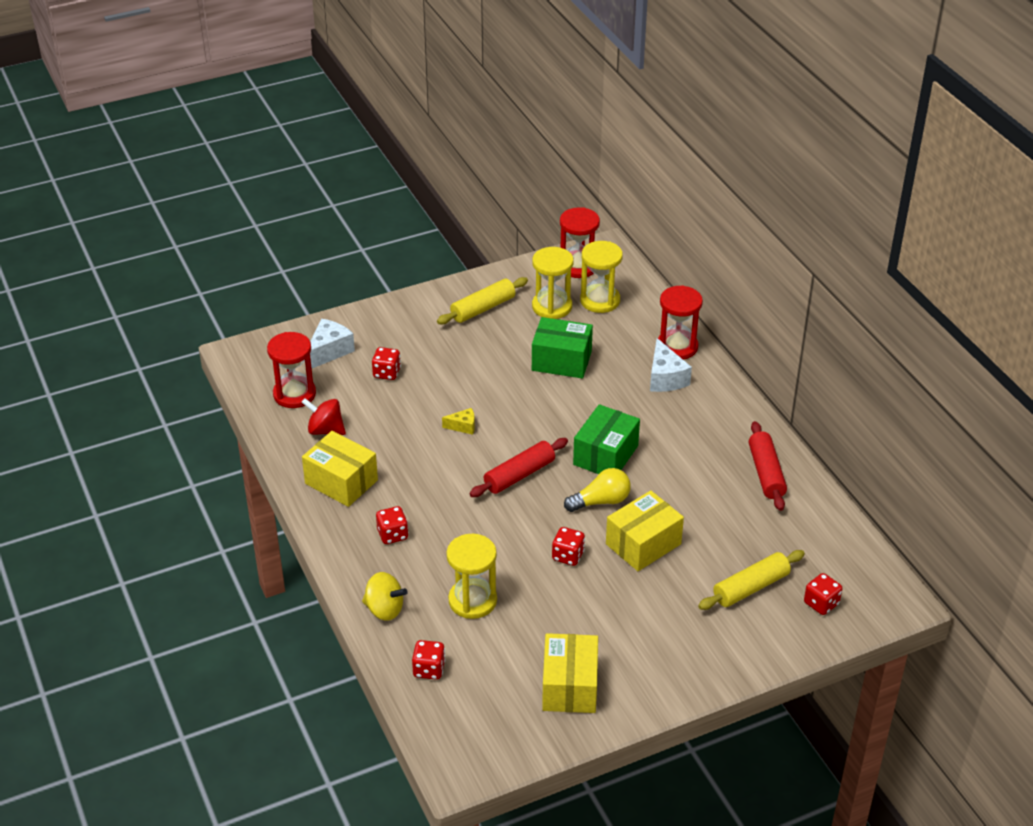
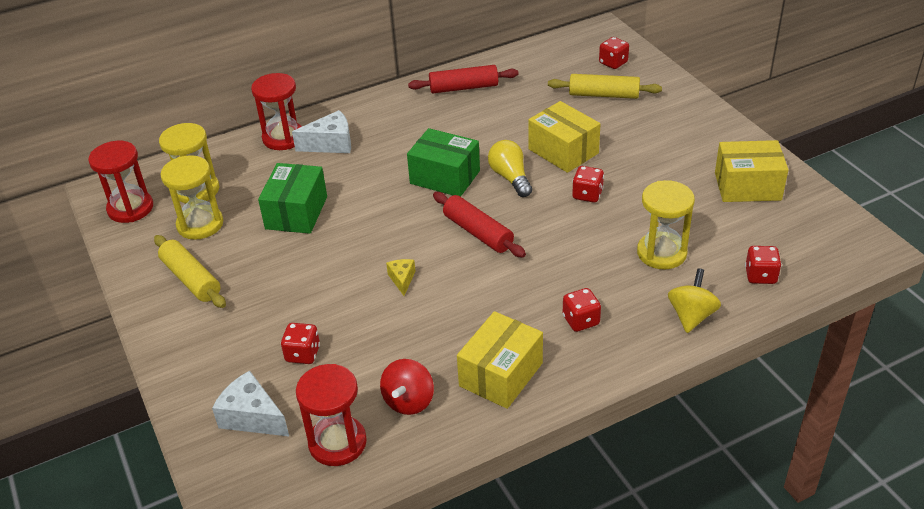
camera: 90 degrees left, 0 degrees up
yellow rolling pin [698,550,805,610] -> yellow rolling pin turned 45 degrees counterclockwise [548,74,662,99]

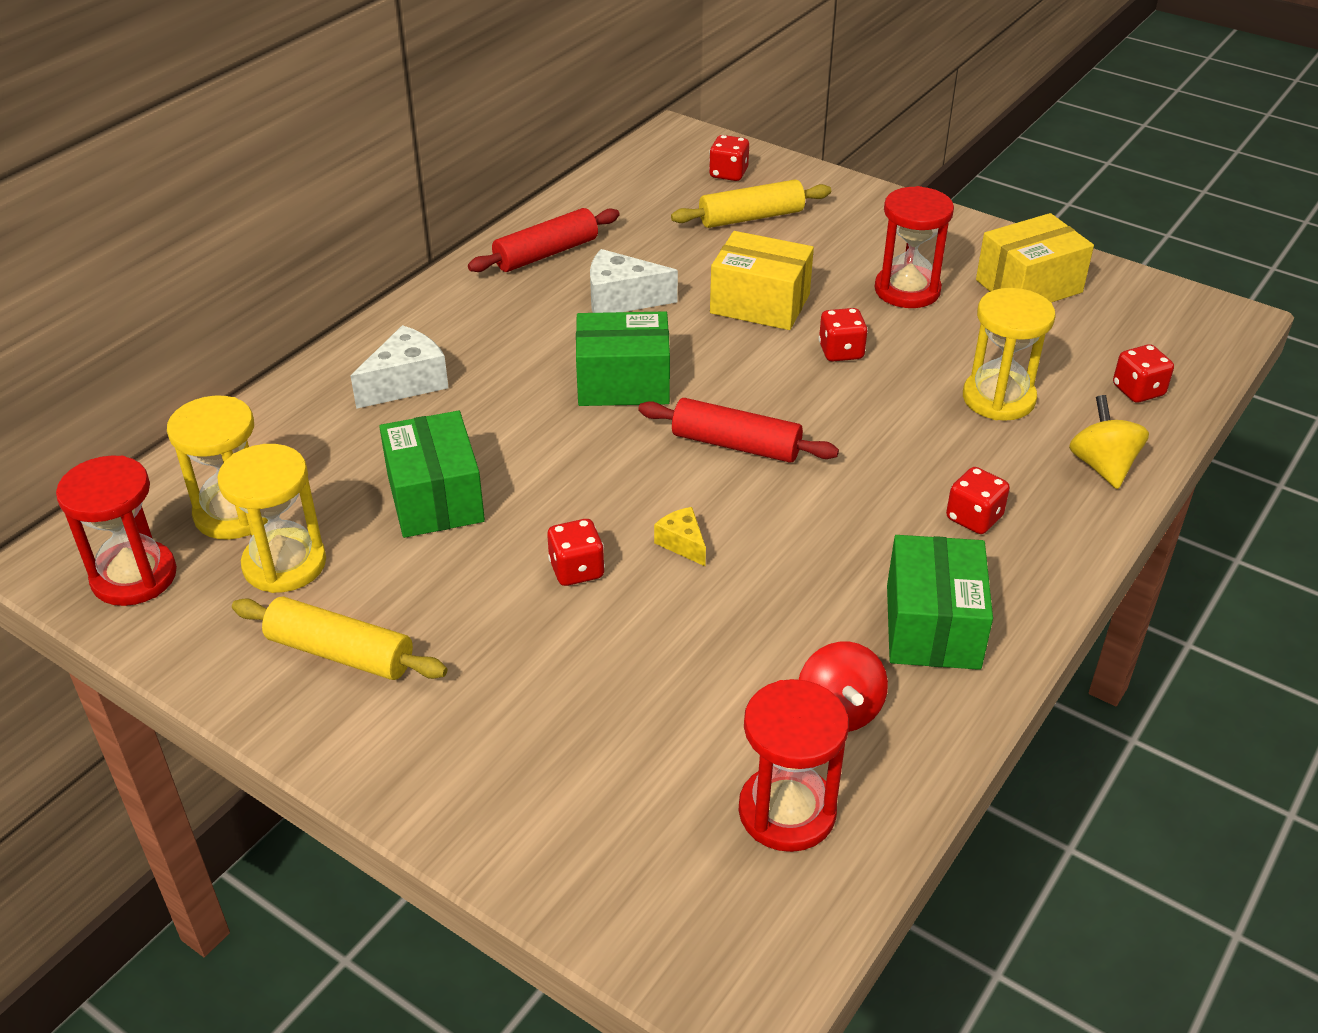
camera: 30 degrees left, 0 degrees up
white cheese [212,370,289,436] -> white cheese moved to [590,249,678,313]
red hourglass [251,73,302,150] -> red hourglass moved to [875,186,954,308]
red dice [281,323,320,364] -> red dice moved to [547,519,605,586]
yellow box [457,311,543,409] -> green box [887,535,993,670]
yellow light bulb [488,140,532,197] -> none

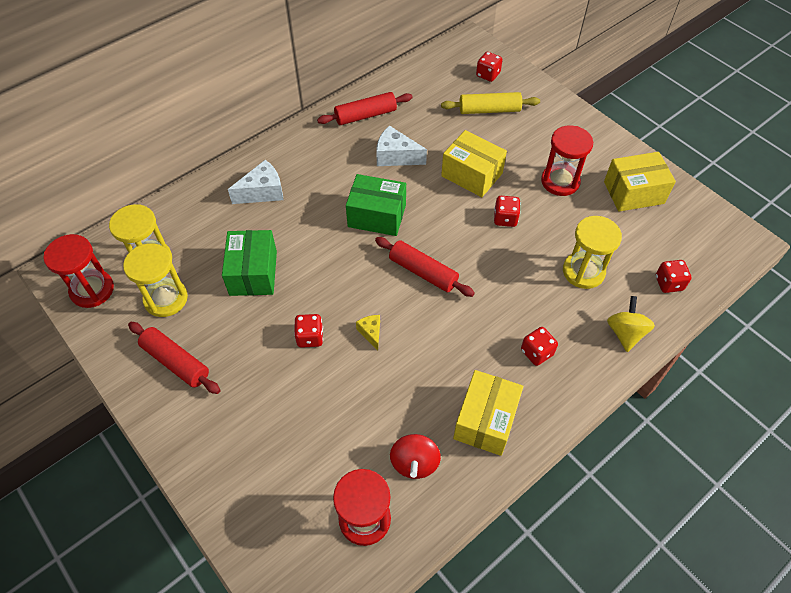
camera: 15 degrees right, 15 degrees up
yellow rolling pin [232,596,447,680] -> red rolling pin [128,322,220,394]
green box [887,535,993,670] -> yellow box [453,370,523,456]

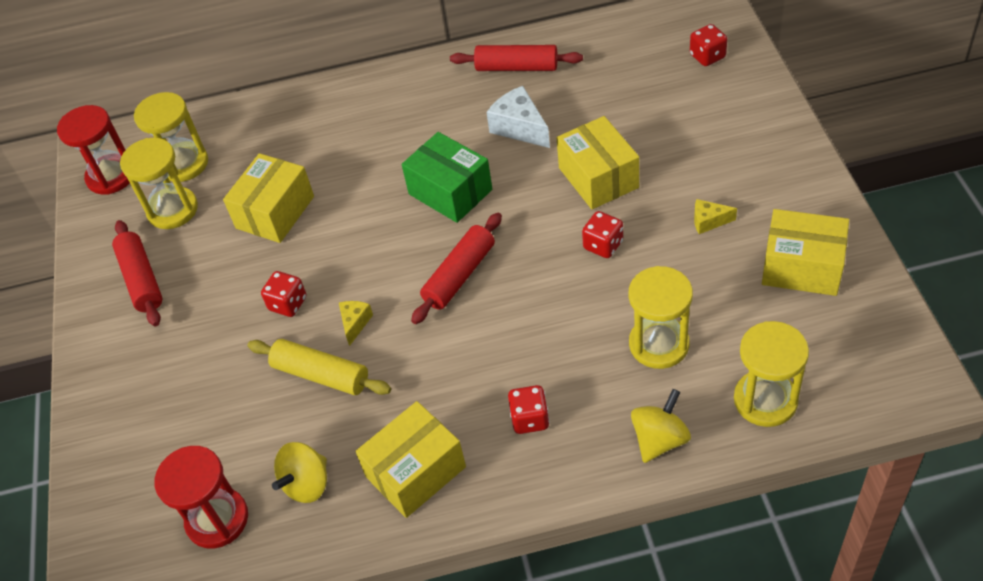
camera: 35 degrees right, 5 degrees down
green box [222,230,277,296] -> yellow box [223,153,314,243]
white cheese [228,160,284,204] -> none
red rolling pin [375,237,475,297] -> red rolling pin turned 60 degrees clockwise [411,213,502,324]
red spinning top [390,434,441,479] -> yellow spinning top [272,442,327,503]
yellow rolling pin [441,92,540,114] -> yellow rolling pin moved to [248,339,391,395]
red hourglass [541,125,593,196] -> yellow cheese [694,199,737,234]
red dice [656,260,692,293] -> yellow hourglass [734,321,809,427]

